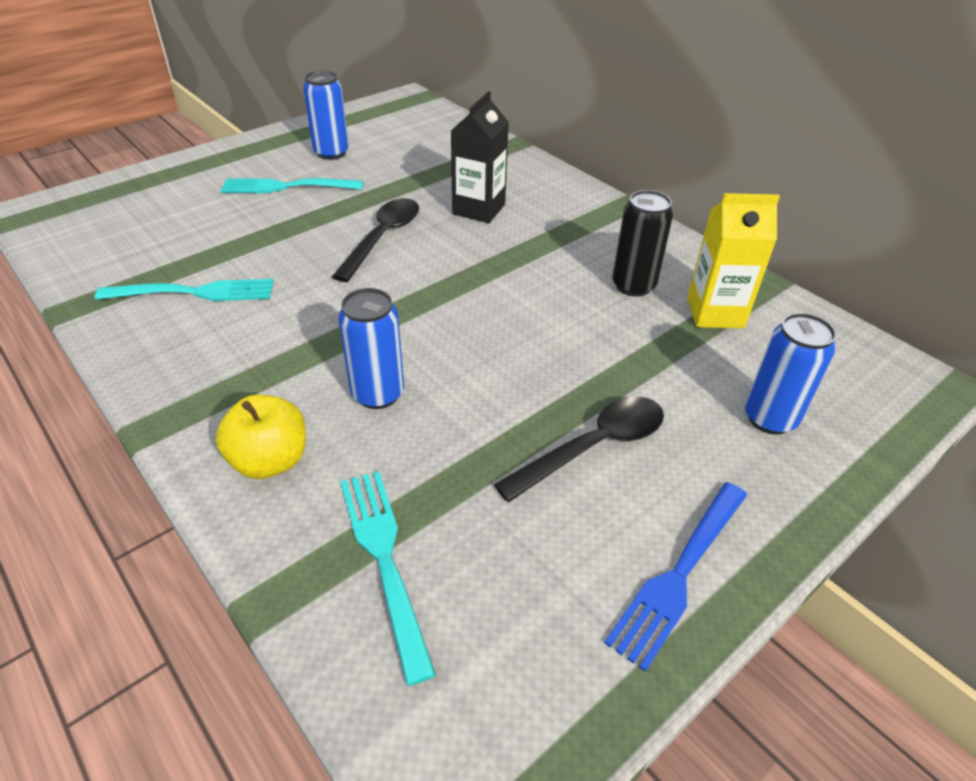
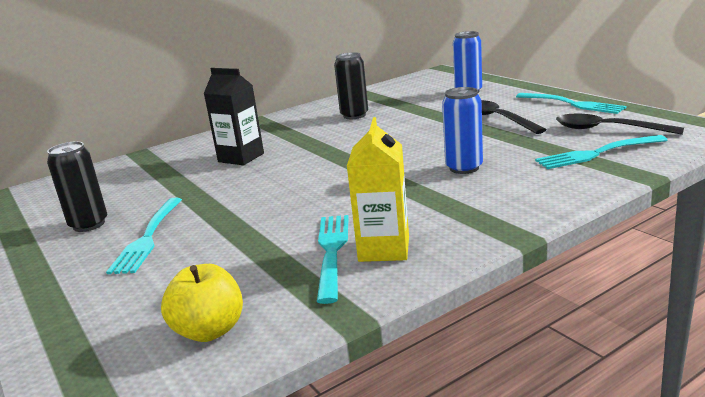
camera: 80 degrees left, 20 degrees down
yellow apple [215,395,306,479] -> yellow apple moved to [161,264,243,342]
blue can [303,70,349,160] -> black can [47,141,107,232]
black spoon [332,198,419,282] -> black spoon moved to [556,114,684,135]
blue fork [604,482,747,672] -> turquoise fork [516,93,626,114]
yellow carton [687,193,780,328] -> yellow carton moved to [347,117,409,262]

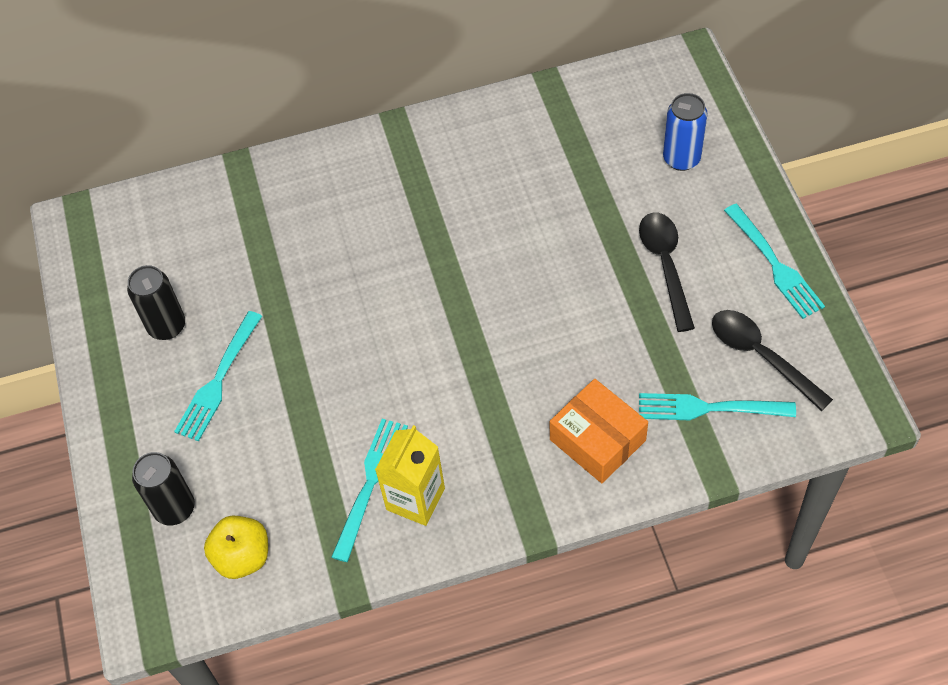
camera: 20 degrees right, 35 degrees up
black carton [204,68,264,165] -> none
black can [334,52,368,119] -> black can moved to [132,452,195,526]
blue can [442,87,483,174] -> none
none -> orange box [550,379,648,483]

